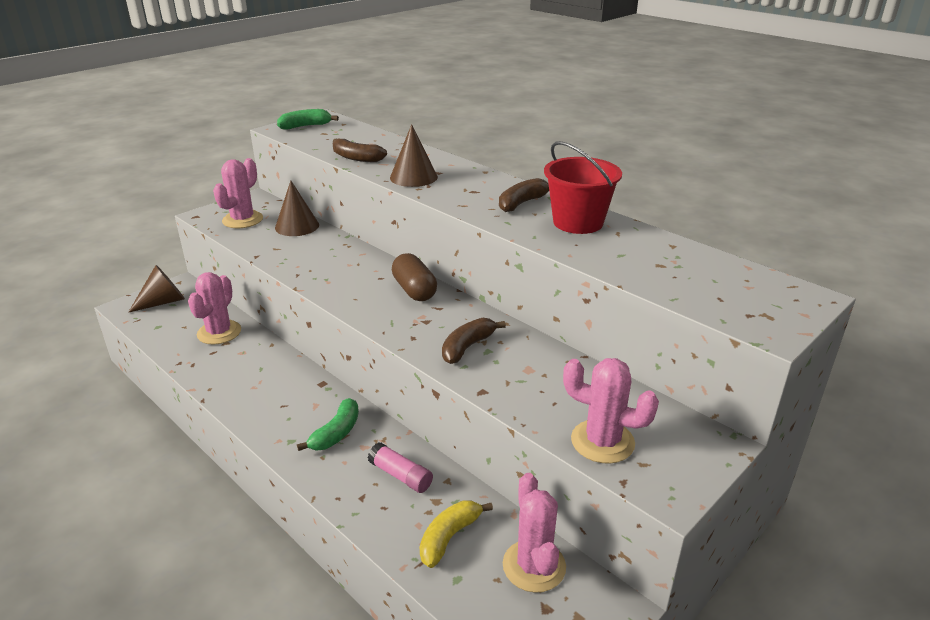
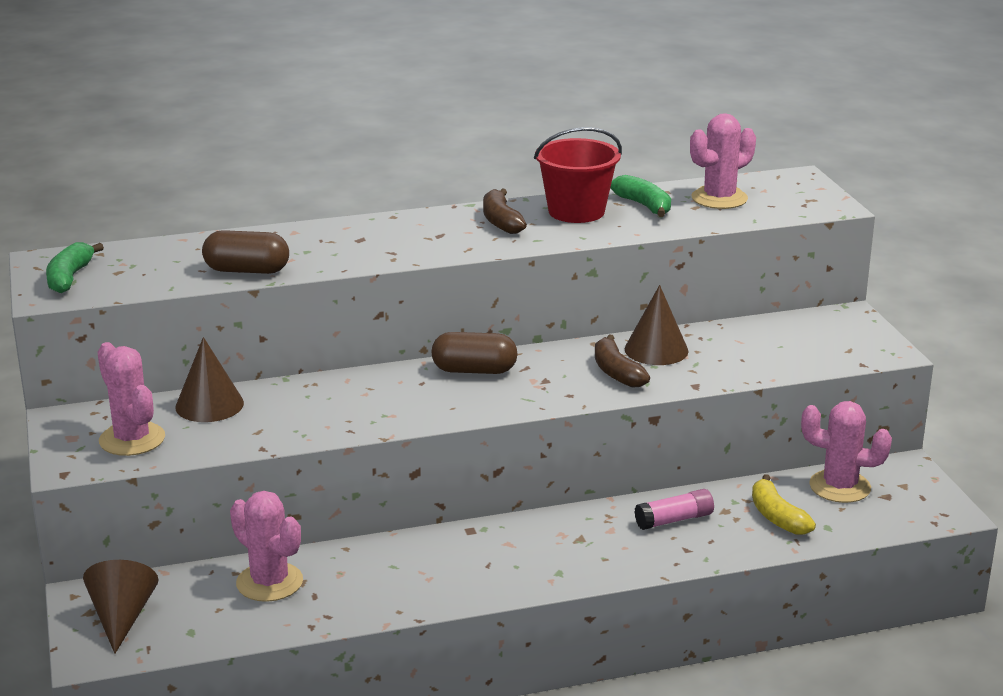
camera: 60 degrees left, 5 degrees down
green banana [297,398,359,451] -> green banana moved to [610,175,671,217]
brown banana [333,138,387,162] -> brown capsule [202,230,289,274]
brown cone [390,124,438,187] -> brown cone moved to [625,285,688,365]
pink cactus [563,358,659,464] -> pink cactus moved to [690,113,756,209]

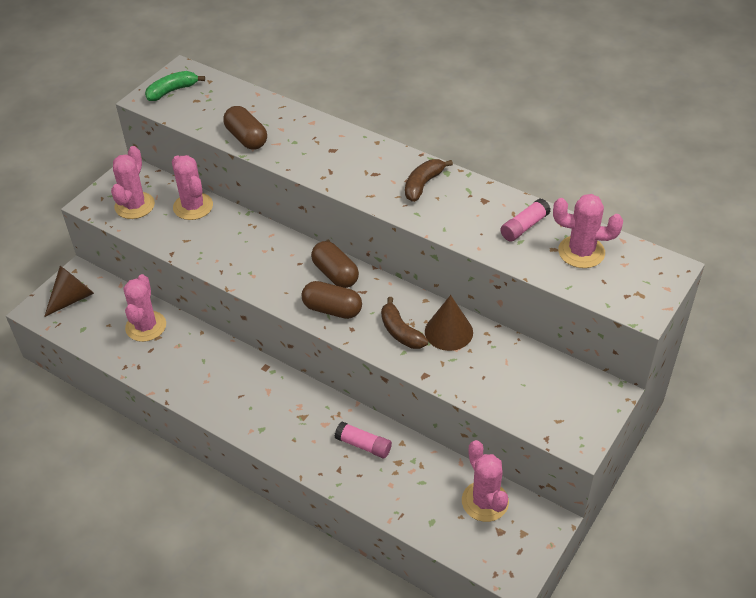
camera: 50 degrees right, 20 degrees up
brown cone [175,337,244,422] -> pink cactus [172,155,213,220]
red bucket [534,127,622,223] -> none
brown banana [595,334,650,388] -> brown banana turned 60 degrees counterclockwise [381,297,428,349]
green banana [610,175,671,217] -> pink glue stick [500,199,551,241]
yellow banana [752,474,816,535] -> none
none -> brown capsule [302,281,362,319]

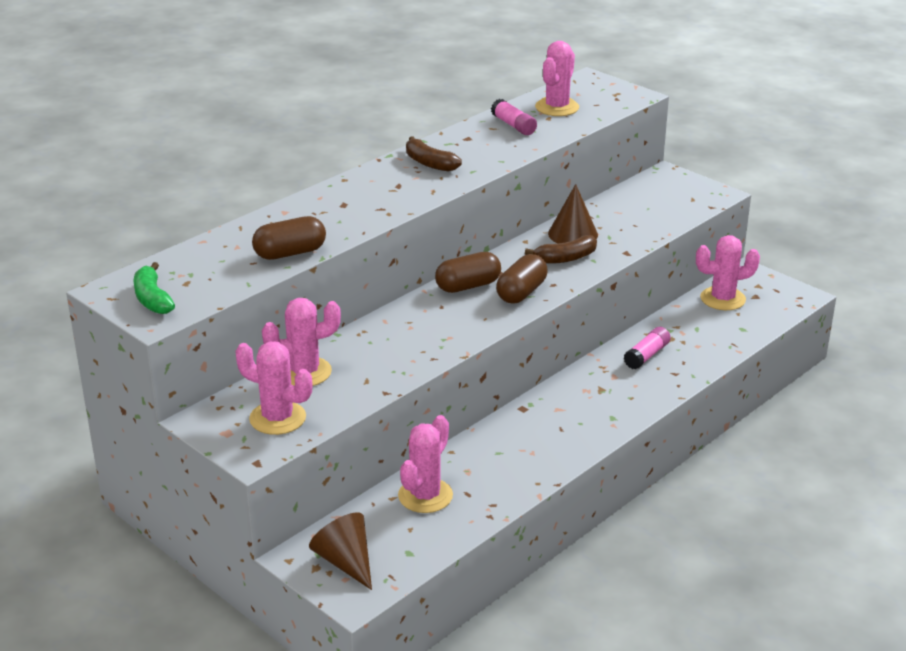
camera: 80 degrees left, 15 degrees down
pink cactus [123,274,166,342] -> pink cactus turned 75 degrees counterclockwise [398,415,453,513]

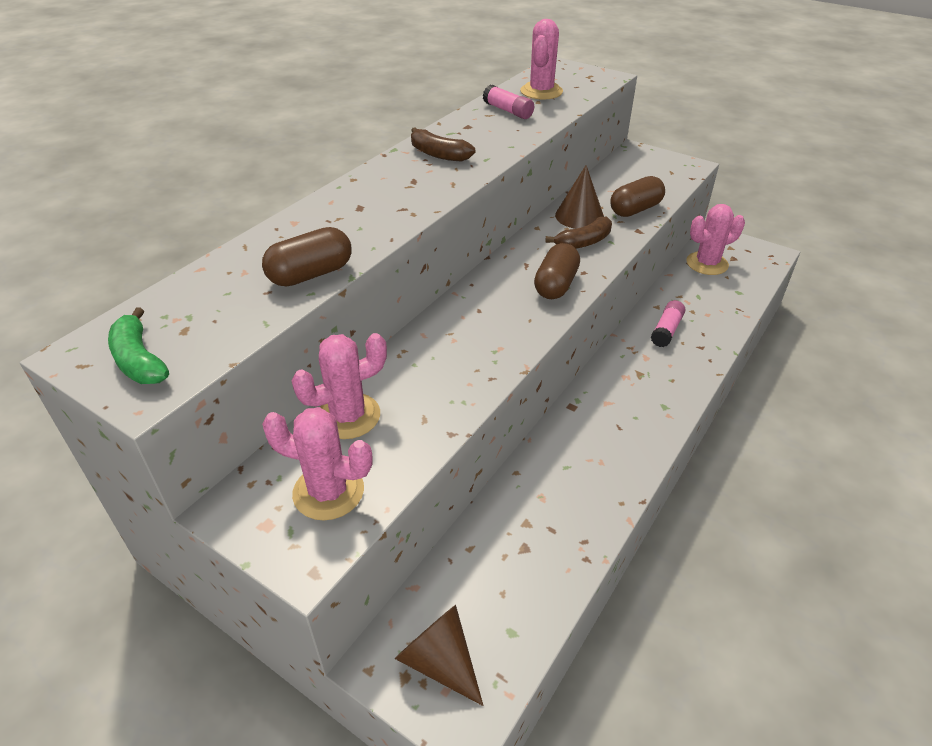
camera: 10 degrees left, 10 degrees up
pink cactus [398,415,453,513] -> none
brown capsule [435,252,501,293] -> brown capsule moved to [611,176,665,217]

